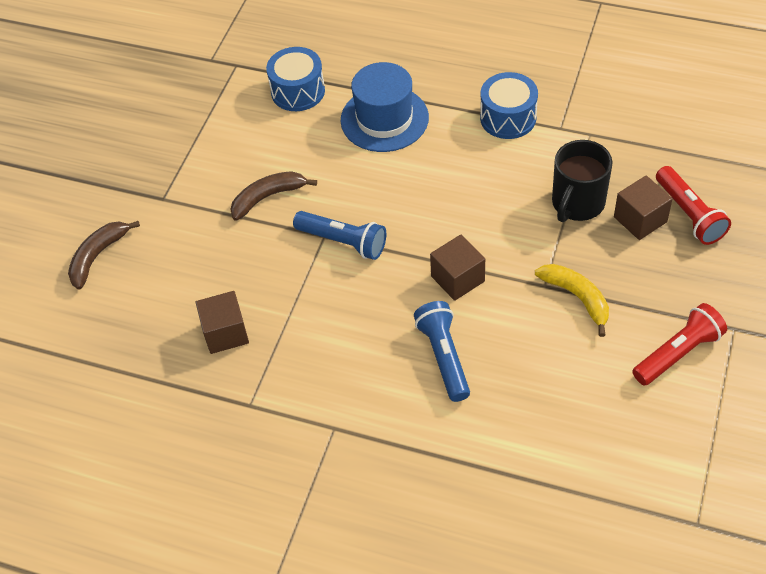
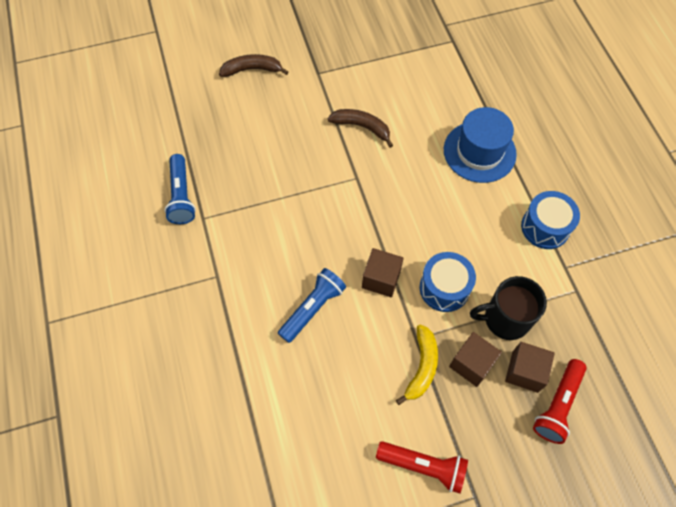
camera: 50 degrees right, 10 degrees up
brown cube [196,291,249,354] -> brown cube moved to [449,332,502,387]
blue drum [266,47,325,111] -> blue drum moved to [420,252,476,312]
blue flashlight [293,211,386,260] -> blue flashlight moved to [165,154,196,224]

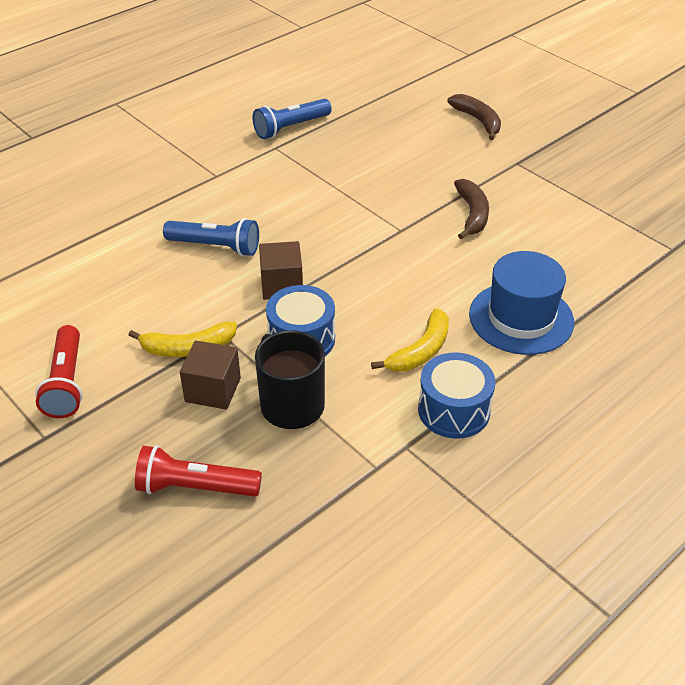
camera: 65 degrees right, 20 degrees down
brown cube [505,342,555,393] -> none
none -> yellow banana [371,308,449,372]

